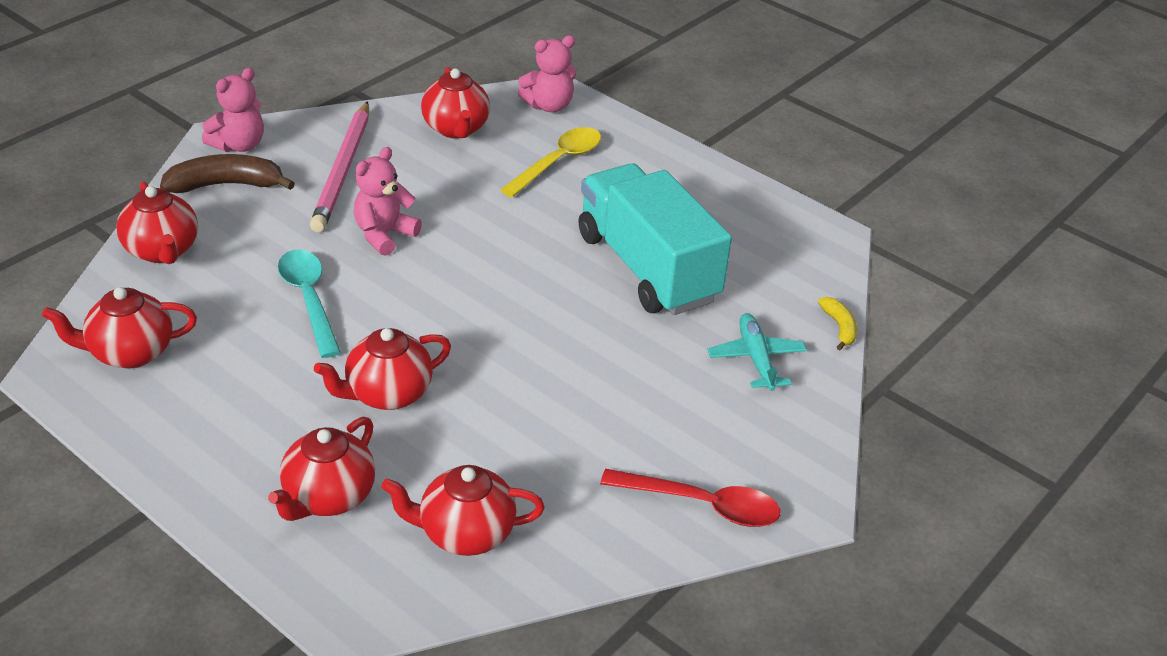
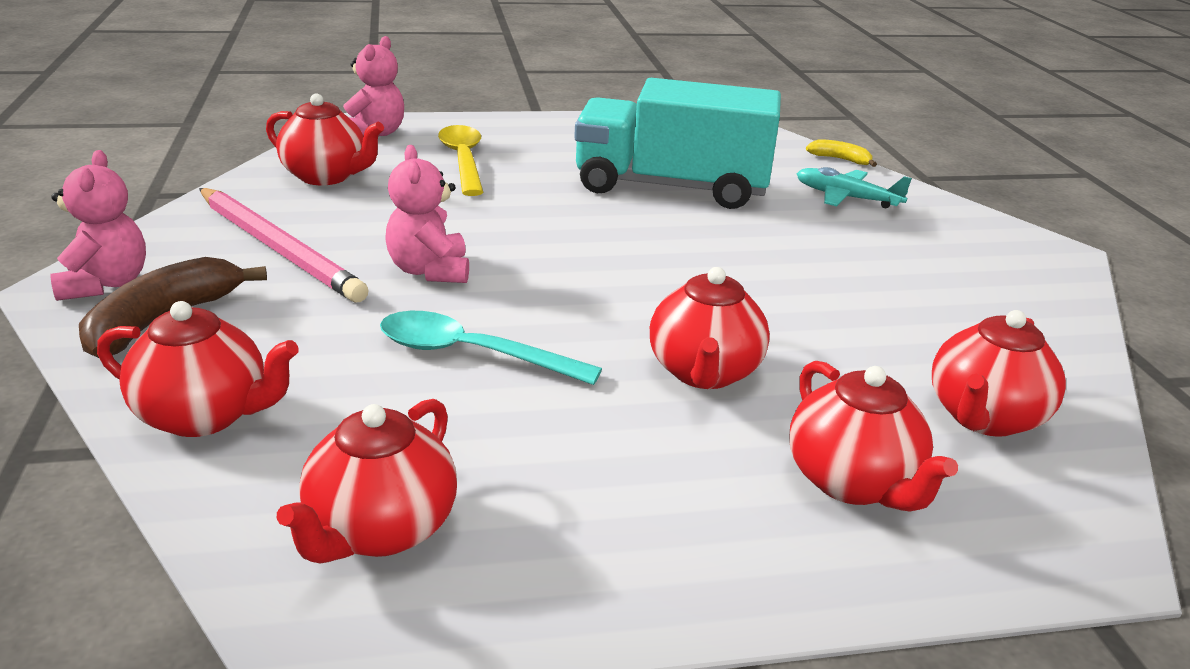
camera: 50 degrees left, 10 degrees down
red spoon [600,469,780,527] -> none

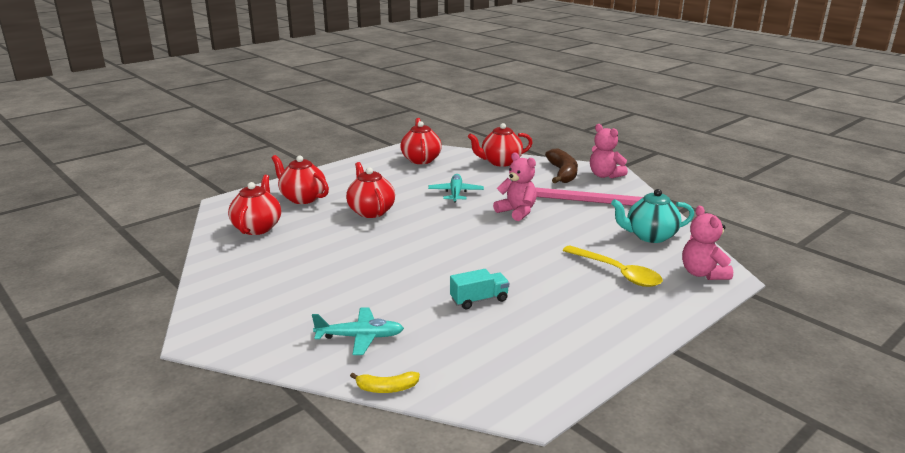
camera: 150 degrees right, 5 degrees down
red teapot [266,93,384,185] -> turquoise teapot [611,189,694,243]
turquoise spoon [380,311,602,385] -> turquoise plane [428,174,484,203]
turquoise truck [574,78,781,209] -> turquoise truck [450,269,509,309], size x0.40

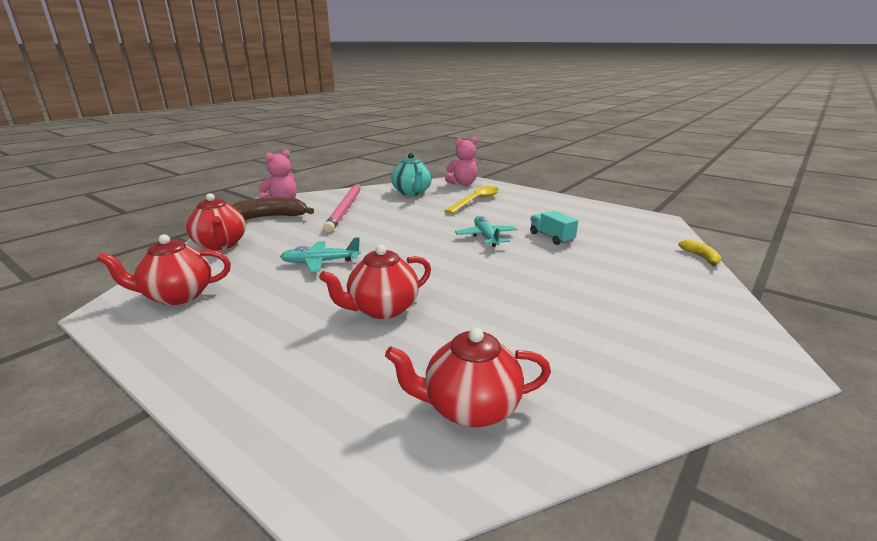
camera: 100 degrees left, 0 degrees up
red teapot [272,155,329,204] -> none
turquoise plane [312,307,404,355] -> turquoise plane moved to [455,216,517,247]
pink teddy bear [493,152,537,221] -> none

